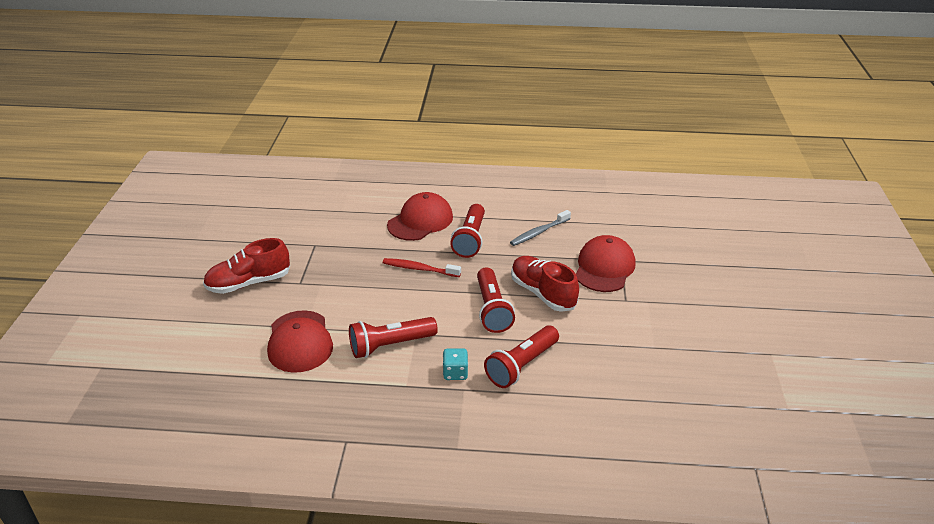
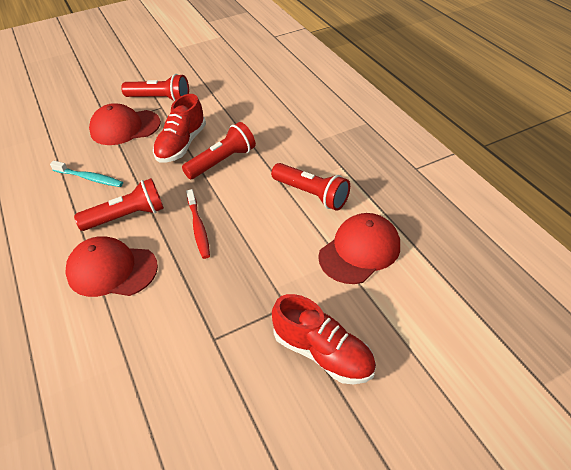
camera: 120 degrees left, 10 degrees up
turquoise dice [443,348,468,380] -> none
red flashlight [484,326,559,388] -> red flashlight moved to [121,74,189,101]
grey toothbrush [510,210,571,246] -> turquoise toothbrush [50,161,123,187]

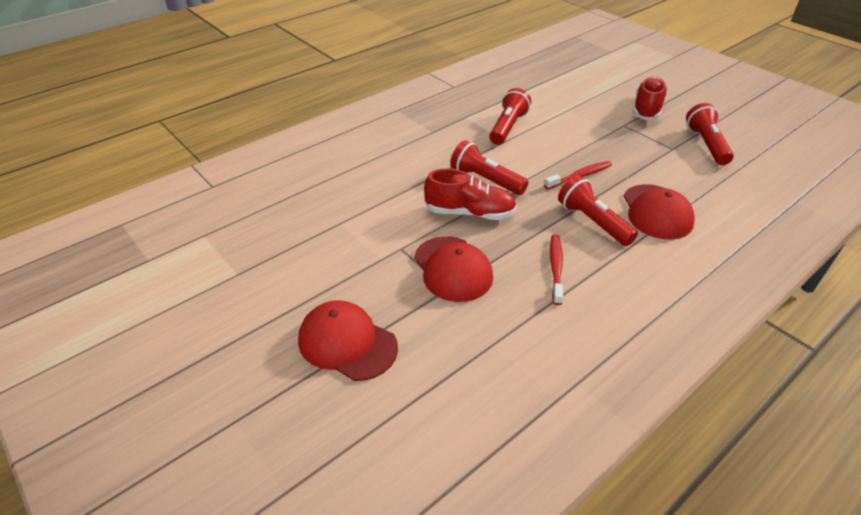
camera: 105 degrees left, 5 degrees down
turquoise toothbrush [50,161,123,187] -> red toothbrush [550,235,563,305]
red flashlight [121,74,189,101] -> red flashlight moved to [686,103,734,165]
red cap [318,213,400,284] -> red cap moved to [298,300,398,381]

